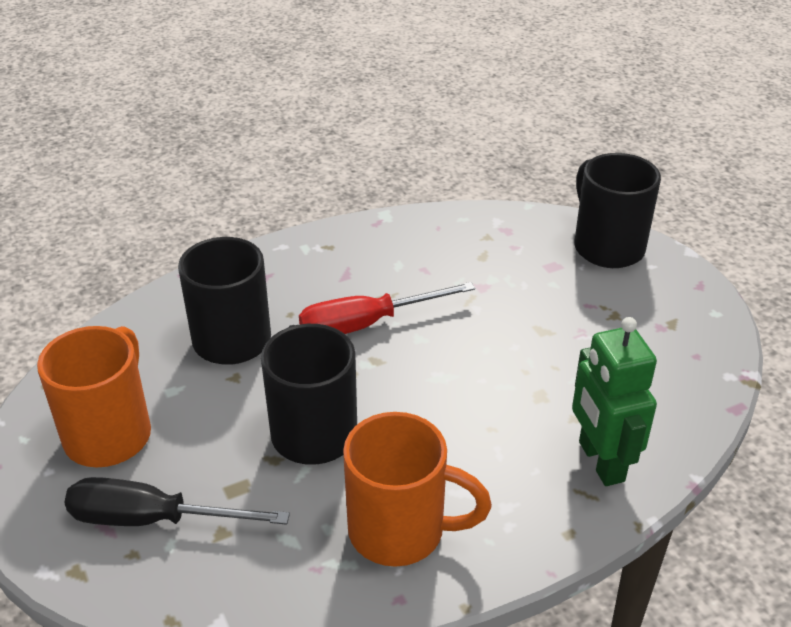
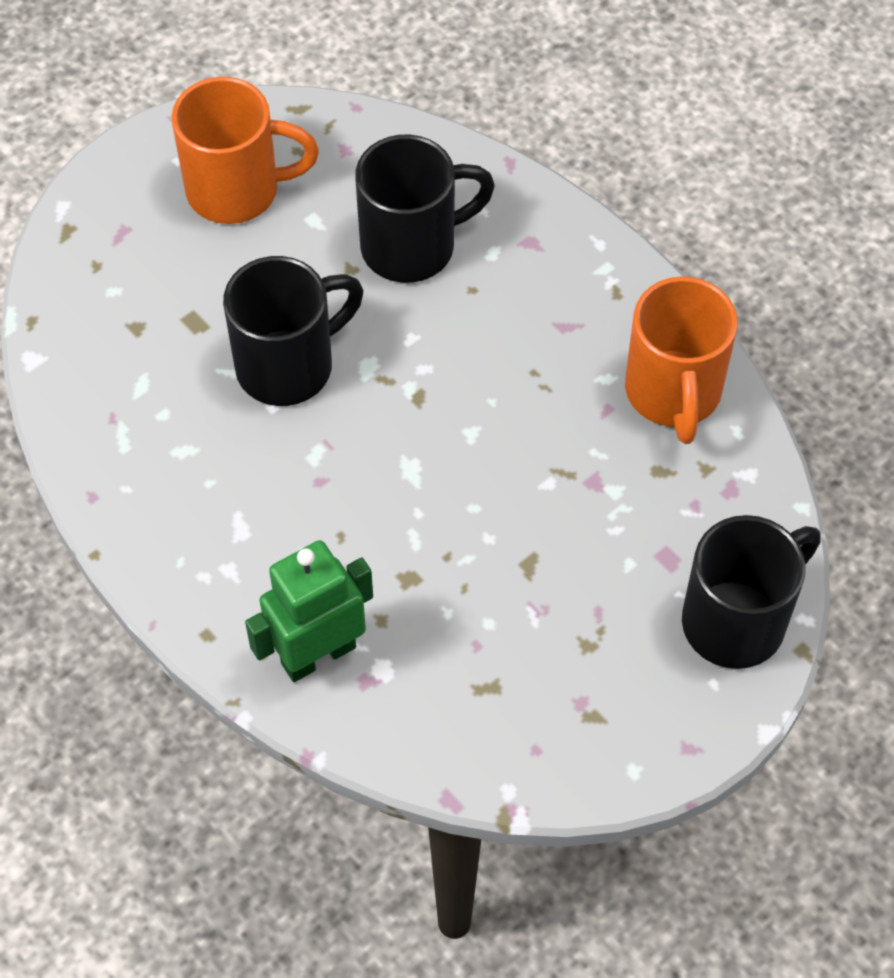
camera: 75 degrees right, 20 degrees up
black screwdriver [64,477,290,526] -> none
red screwdriver [299,282,475,334] -> none
orange mug [343,412,492,567] -> orange mug moved to [625,276,738,444]

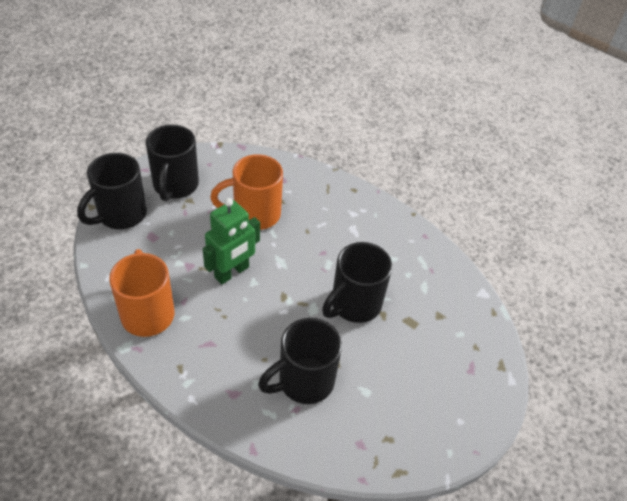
camera: 165 degrees right, 10 degrees down
orange mug [172,77,319,224] -> orange mug moved to [210,154,283,230]
green robot [245,540,373,682] -> green robot moved to [203,198,260,284]
none -> black mug [146,125,199,201]

